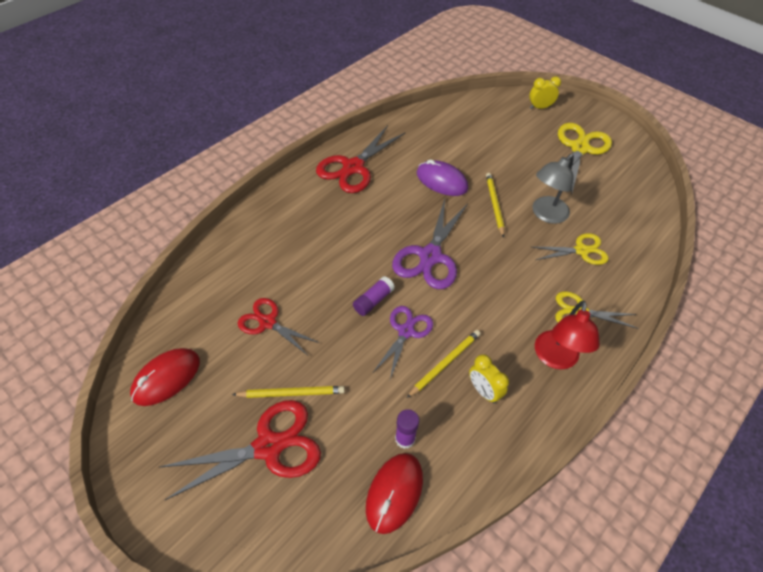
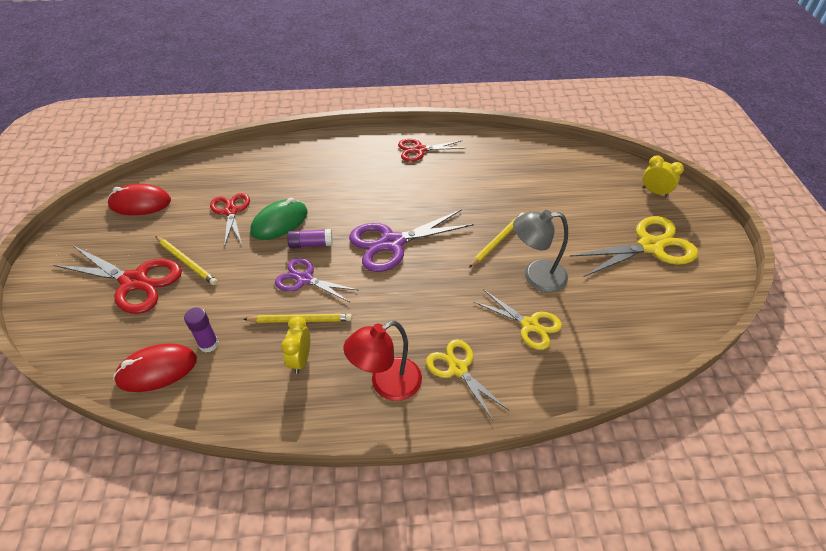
camera: 45 degrees right, 5 degrees down
red scissors [316,125,405,193] -> red scissors [398,139,466,162], size x0.63
purple scissors [373,306,433,379] -> purple scissors turned 135 degrees counterclockwise [275,258,358,303]
purple mouse [417,159,468,196] -> none
none -> green mouse [250,198,308,240]

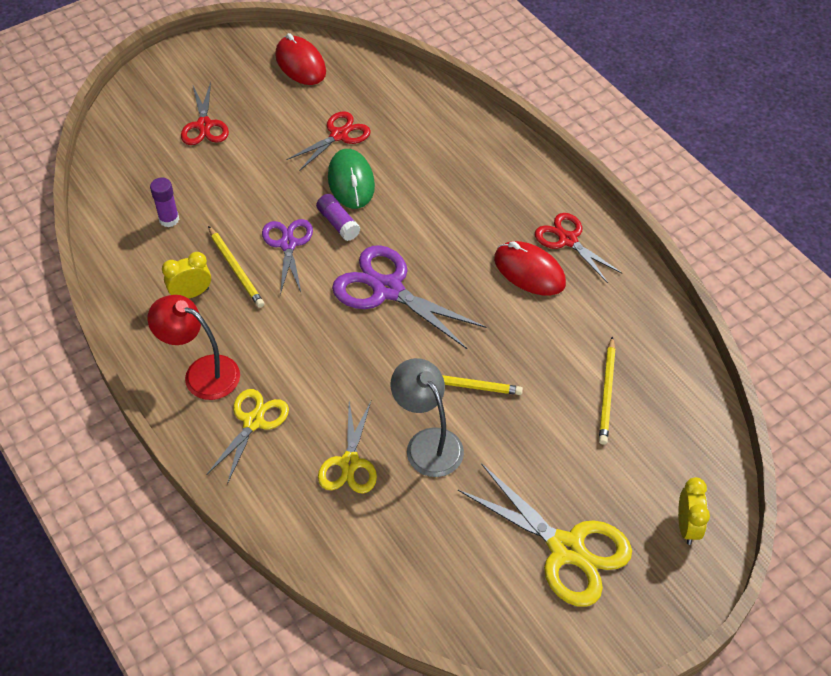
camera: 60 degrees right, 5 degrees up
red scissors [53,246,182,314] -> red scissors [181,82,229,145], size x0.63
red mouse [113,343,197,392] -> red mouse moved to [494,241,566,296]
yellow pencil [155,236,218,285] -> yellow pencil moved to [599,336,615,445]
green mouse [250,198,308,240] -> green mouse turned 60 degrees clockwise [328,149,375,209]

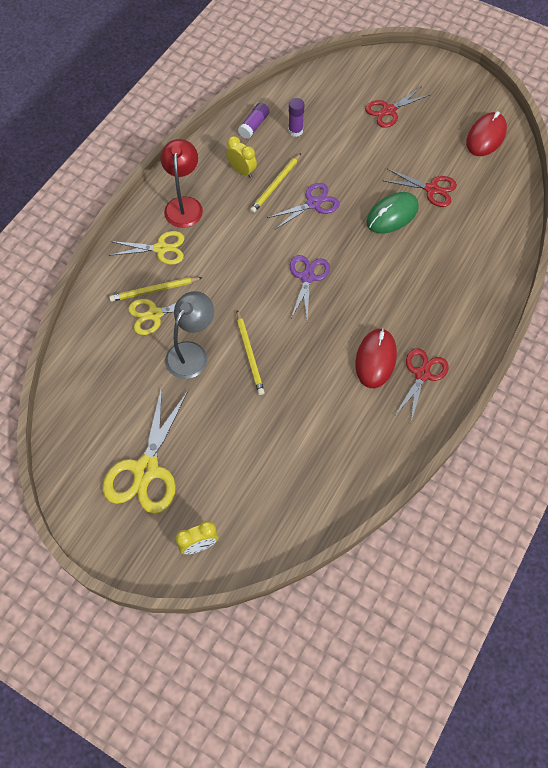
camera: 65 degrees right, 10 degrees up
purple glue stick [316,194,360,241] -> purple glue stick moved to [238,103,270,139]
purple scissors [332,245,487,349] -> purple scissors [290,255,330,318], size x0.63
yellow pencil [599,336,615,445] -> yellow pencil moved to [109,277,203,302]

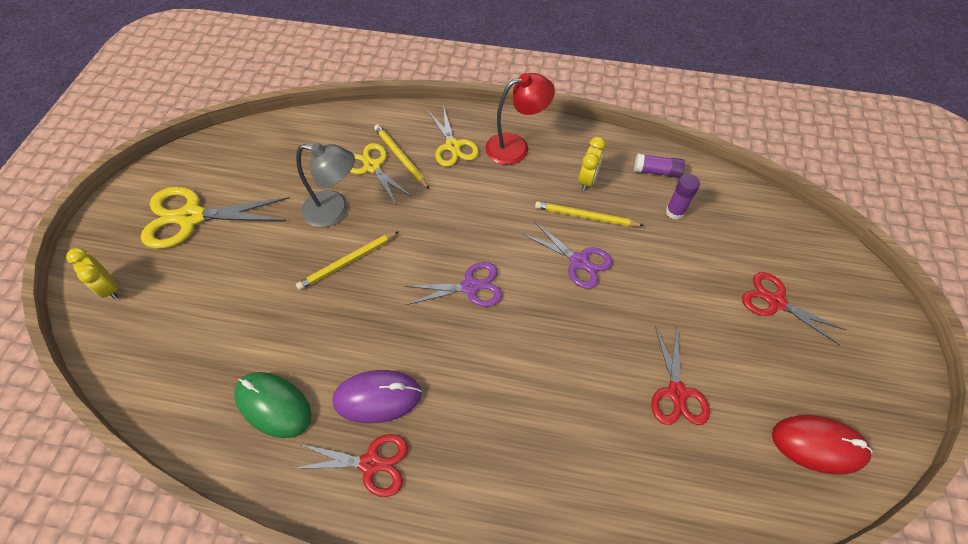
camera: 70 degrees right, 5 degrees down
red mouse [355,328,397,388] -> purple mouse [332,370,422,423]
green mouse [366,192,419,233] -> green mouse moved to [234,372,311,438]

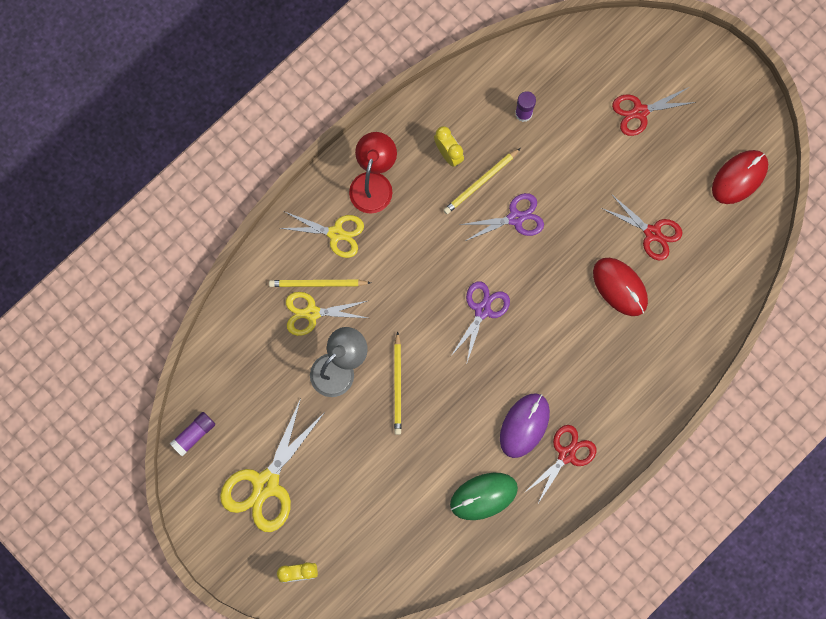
camera: 55 degrees left, 20 degrees up
purple glue stick [634,153,685,178] -> purple glue stick moved to [170,412,215,457]
none -> red mouse [593,258,648,316]

